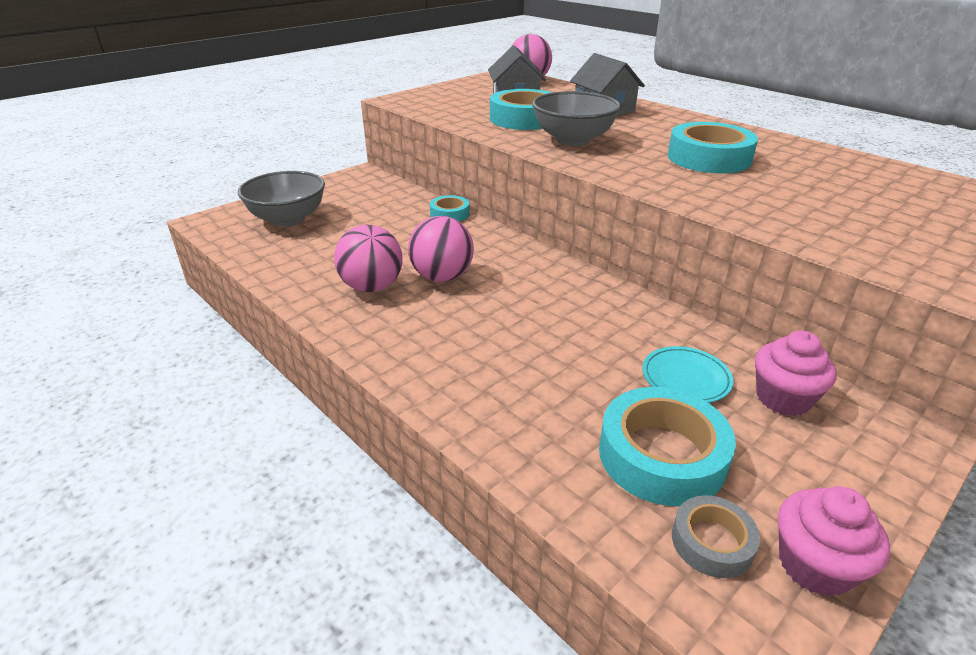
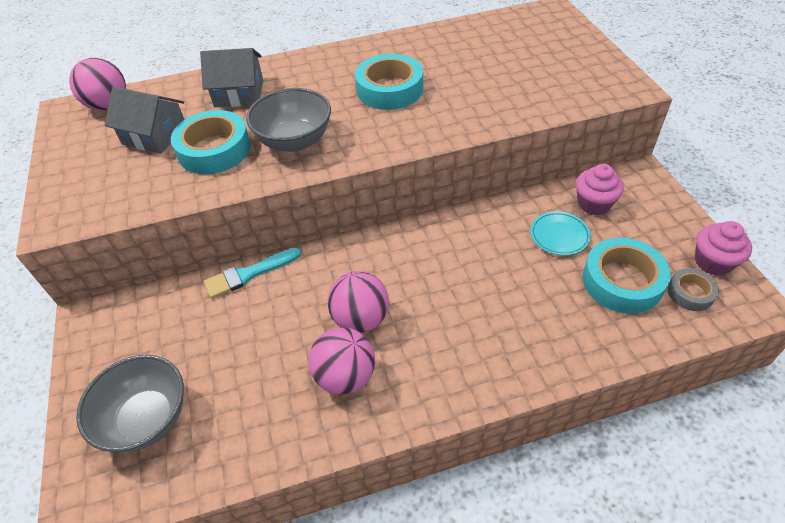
camera: 60 degrees left, 15 degrees up
turquoise tape [430,195,470,221] -> turquoise brush [204,248,301,299]

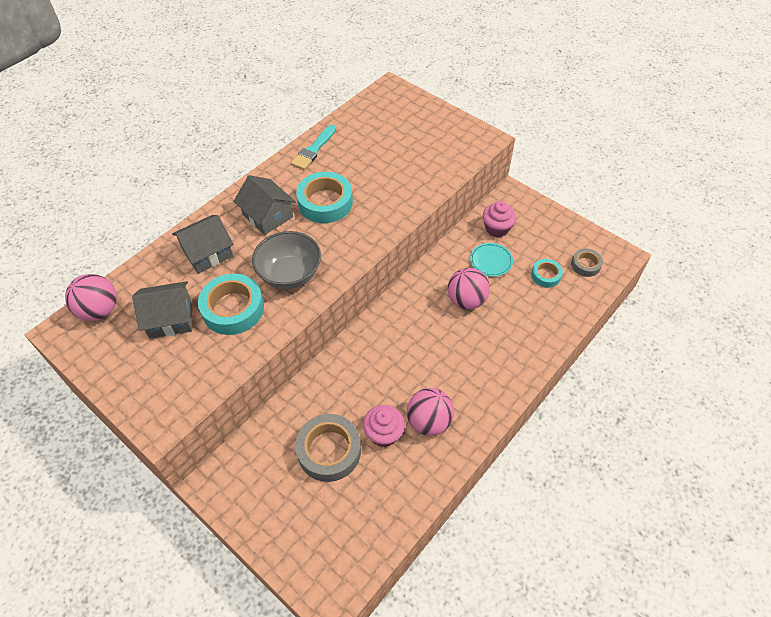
camera: 35 degrees left, 5 degrees up
grey bowl [76,355,184,453] -> none
turquoise brush [204,248,301,299] -> turquoise brush moved to [291,125,336,170]
pink ball [327,271,389,333] -> pink ball moved to [448,268,490,310]
turquoise tape [582,237,671,314] -> turquoise tape [531,259,563,288], size x0.55
pink cupcake [695,221,752,276] -> pink cupcake moved to [363,405,405,447]
none -> grey house [234,175,296,235]
none -> grey tape [295,414,361,482]

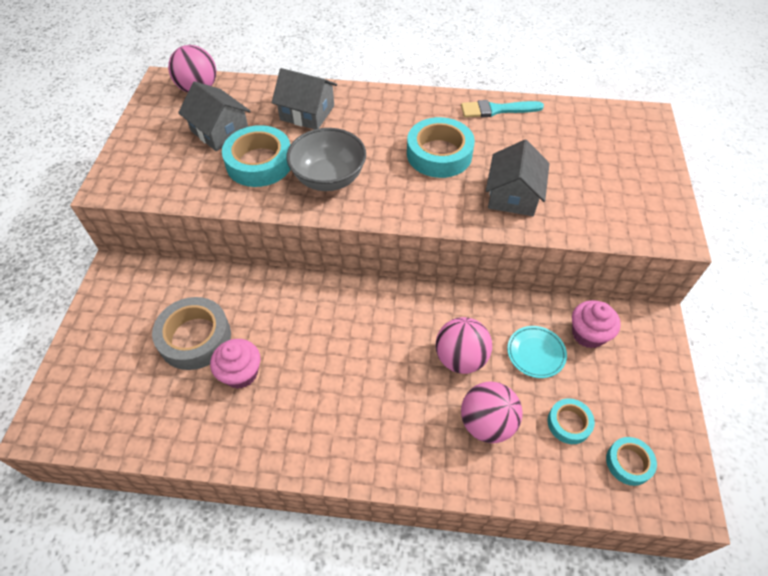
camera: 55 degrees right, 0 degrees up
grey house [234,175,296,235] -> grey house moved to [486,140,550,216]
pink ball [407,388,454,436] -> pink ball moved to [461,381,523,443]
grey tape [571,249,603,277] -> turquoise tape [606,437,657,486]

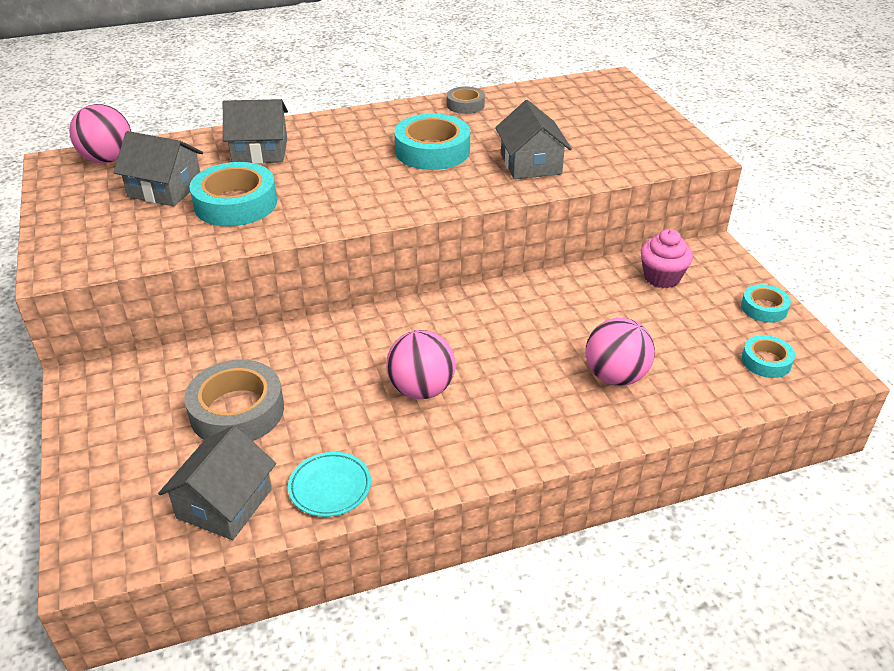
camera: 25 degrees left, 15 degrees down
pink cupcake [210,339,261,389] -> none
grey bowl [286,128,366,191] -> none
pink ball [436,317,492,374] -> pink ball moved to [386,330,456,399]
turquoise brush [461,100,544,118] -> grey tape [447,86,485,114]
turquoise plate [507,326,567,378] -> turquoise plate moved to [288,452,371,517]
turquoise tape [548,398,595,444] -> turquoise tape moved to [741,284,791,323]
none -> grey house [158,425,276,540]

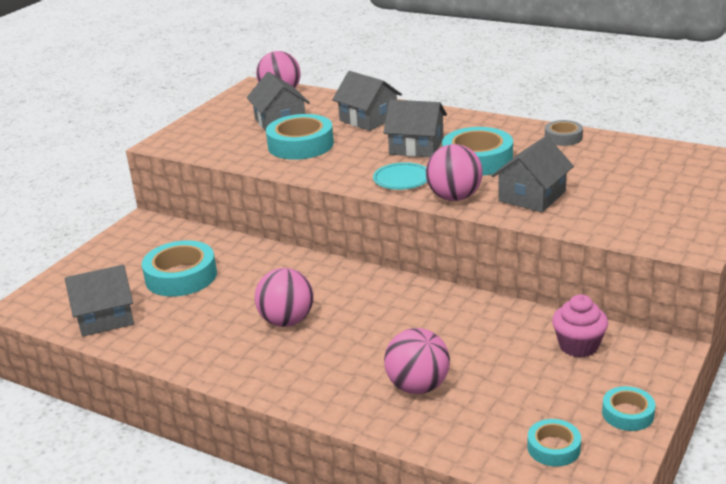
camera: 50 degrees right, 10 degrees down
grey tape [184,360,284,441] -> turquoise tape [142,240,217,297]
turquoise plate [288,452,371,517] -> turquoise plate moved to [373,162,427,190]
none -> grey house [384,100,447,157]
none -> pink ball [426,144,483,201]

